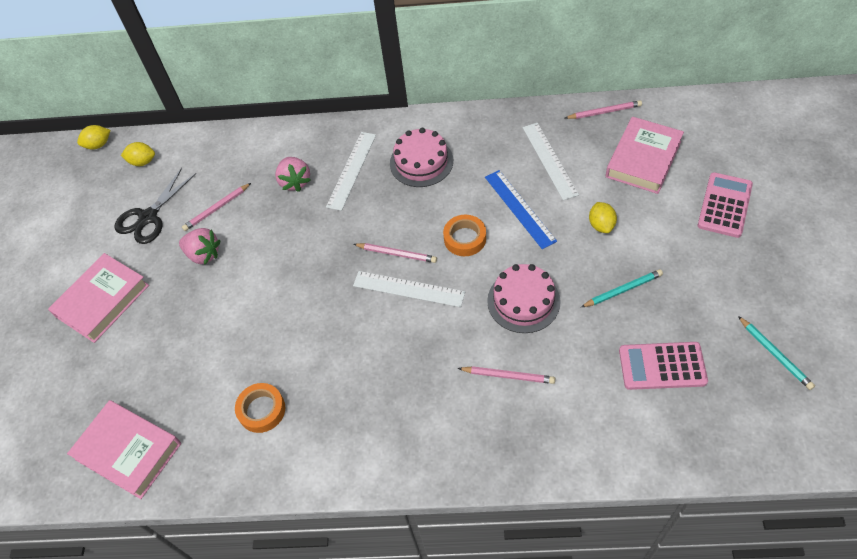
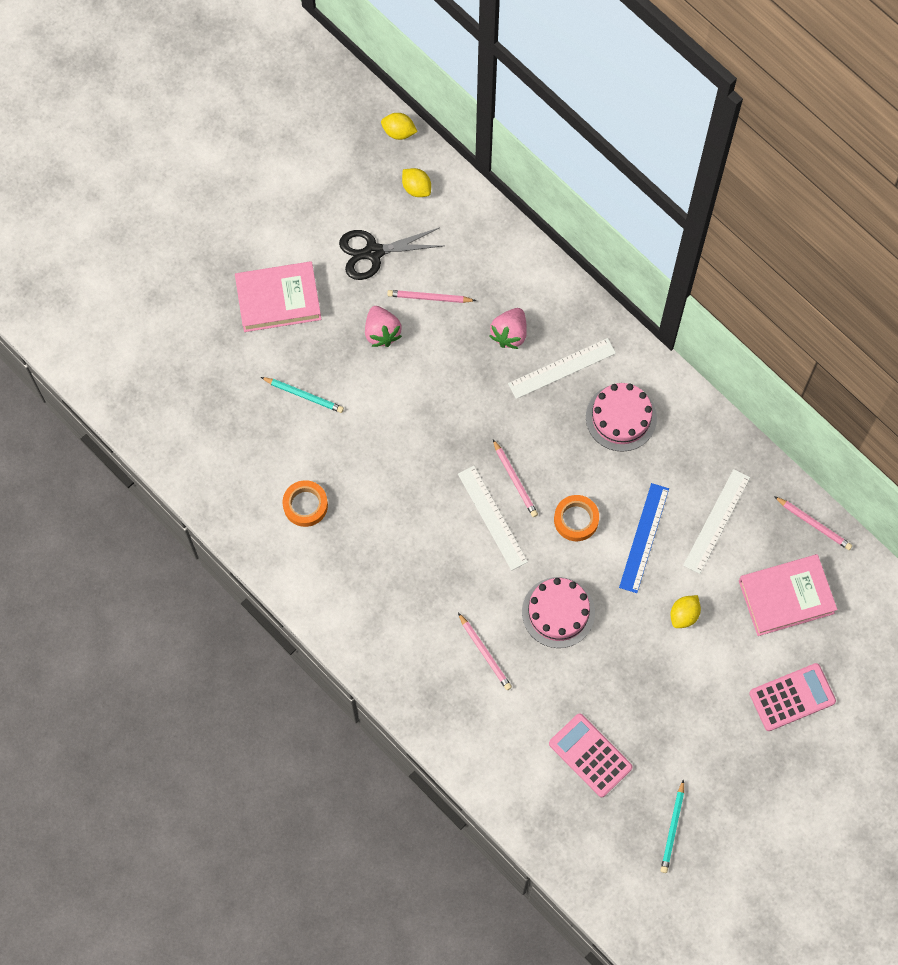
camera: 40 degrees right, 15 degrees up
pink book [67,400,181,499] -> none
turquoise pencil [581,269,663,307] -> turquoise pencil moved to [261,377,344,413]

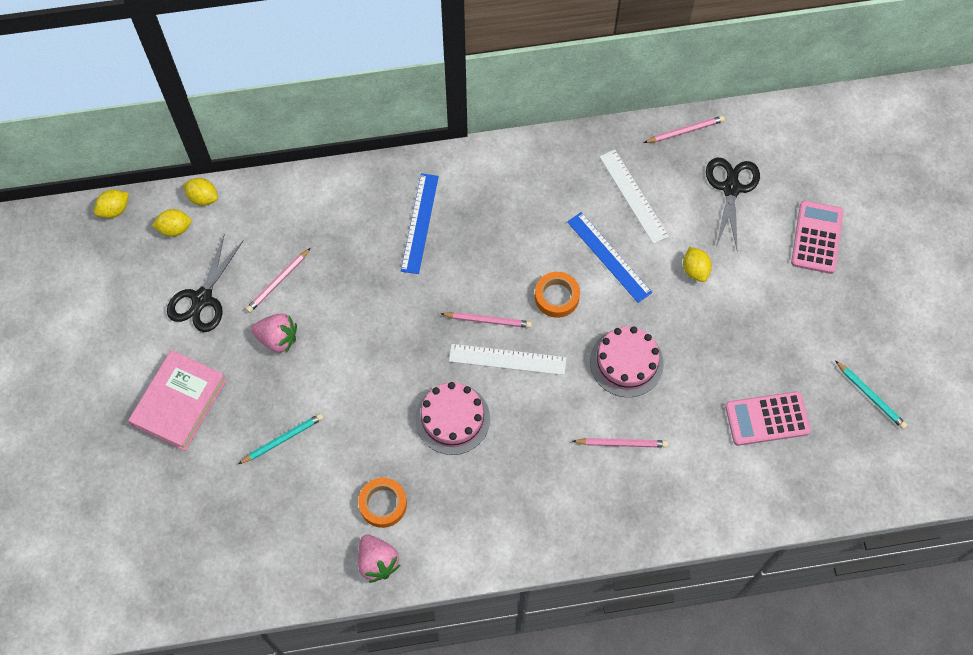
camera: 55 degrees left, 5 degrees down
pink strawberry [490,308,527,349] -> pink strawberry moved to [358,535,400,583]
white ruler [508,338,616,399] -> blue ruler [401,173,439,274]
pink cake [586,383,657,452] -> pink cake moved to [415,382,490,455]
pink book [739,554,837,636] -> black scissors [706,157,760,249]
none -> yellow lemon [183,178,218,206]

